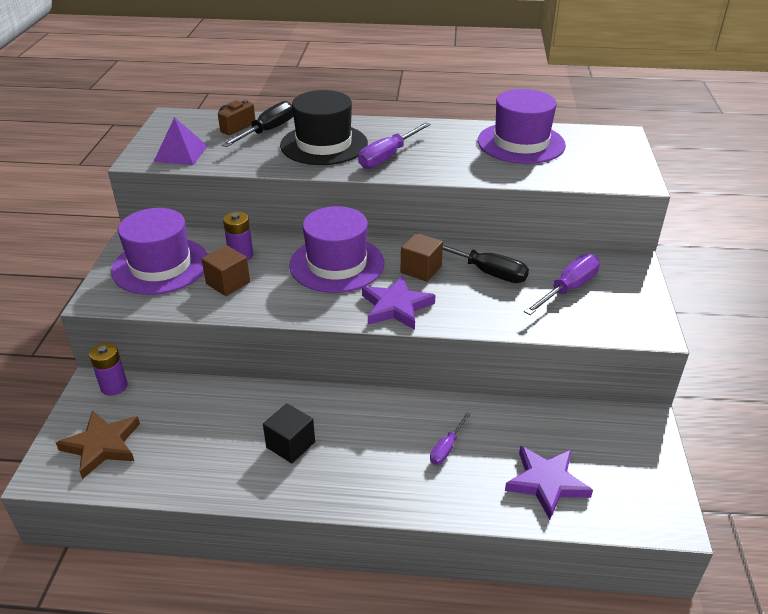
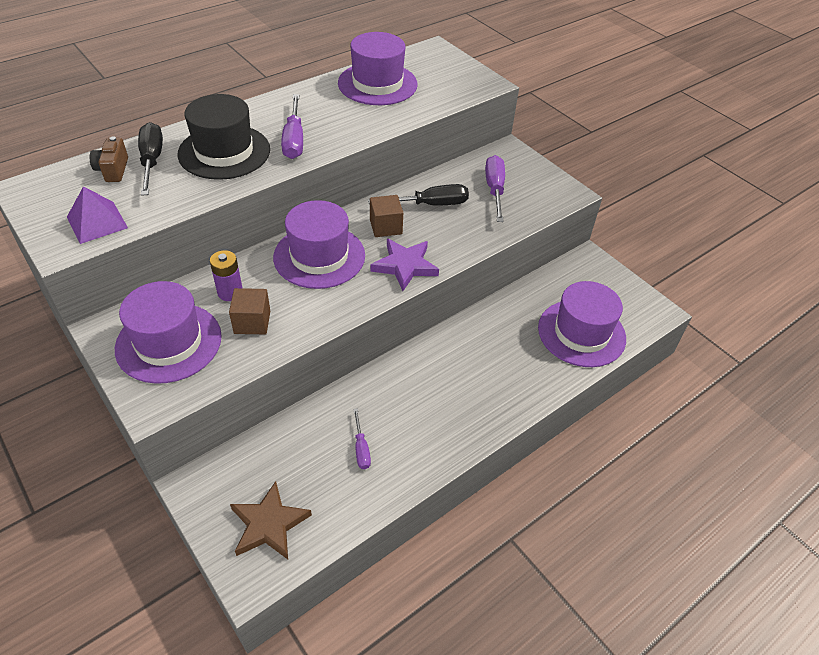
camera: 45 degrees left, 10 degrees up
purple battery [89,342,128,396] -> none
black cube [263,403,315,463] -> none
purple screwdriver [430,413,471,465] -> purple screwdriver moved to [353,408,371,469]
purple star [505,446,593,520] -> purple hat [538,281,626,367]

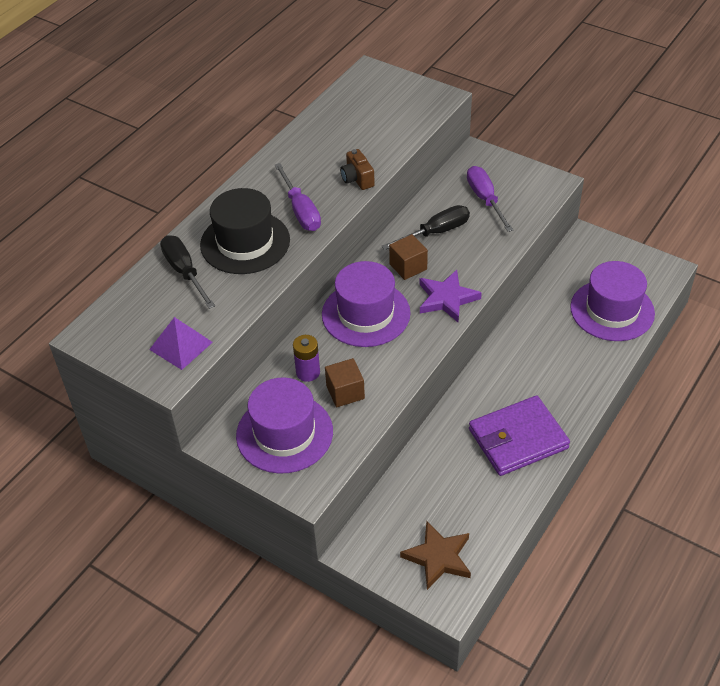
camera: 15 degrees left, 0 degrees up
brown camera [90,136,128,182] -> brown camera moved to [340,149,375,190]
purple hat [338,32,418,105] -> none
purple screwdriver [353,408,371,469] -> none
none -> purple wallet [469,396,570,476]

